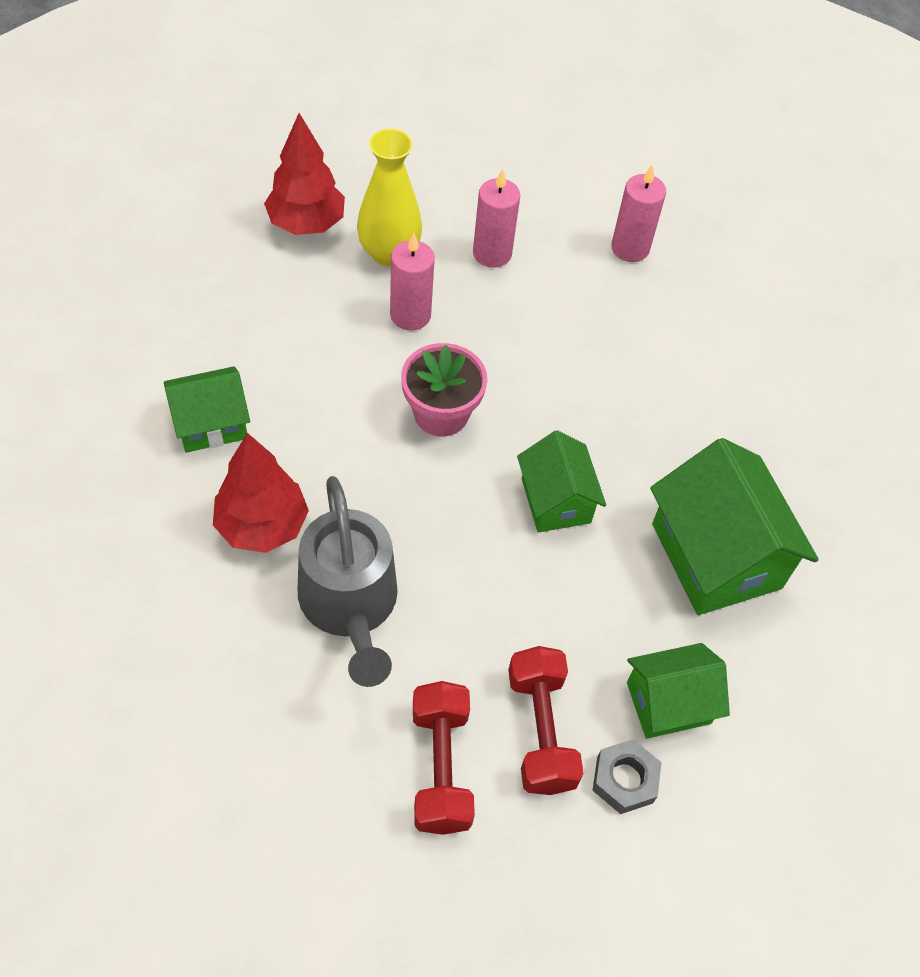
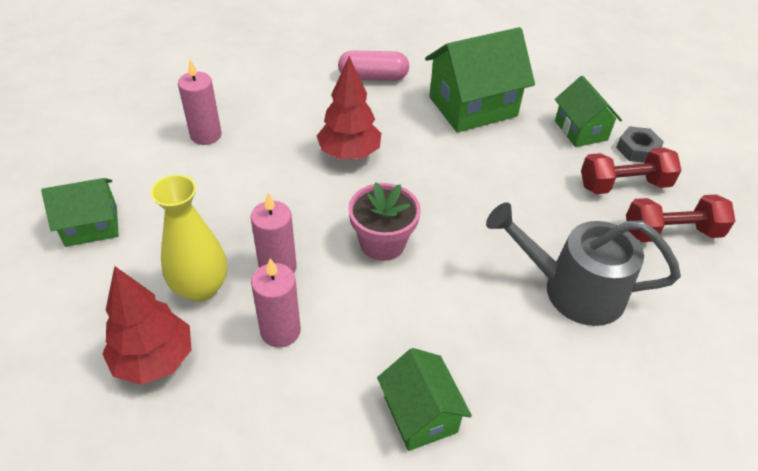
camera: 90 degrees left, 10 degrees down
red tree [213,433,309,553] -> red tree moved to [317,56,381,160]
grey watering can [298,476,398,687] -> grey watering can turned 150 degrees counterclockwise [486,202,681,326]
pink candle [473,169,520,268] -> pink candle moved to [251,258,301,348]
green house [517,430,606,532] -> green house moved to [41,178,119,247]
none -> pink capsule [338,51,409,81]

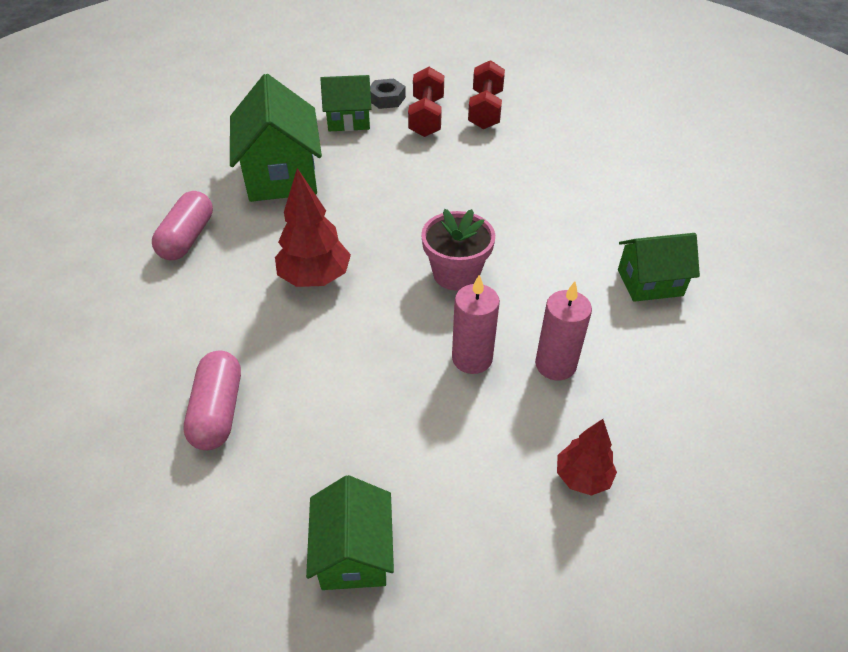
camera: 75 degrees left, 0 degrees up
red tree [102,266,191,385] -> red tree [557,419,617,496], size x0.62
yellow vase [150,175,227,302] -> none
pink candle [178,60,222,145] -> pink capsule [184,350,241,450]
grey watering can [486,202,681,326] -> none

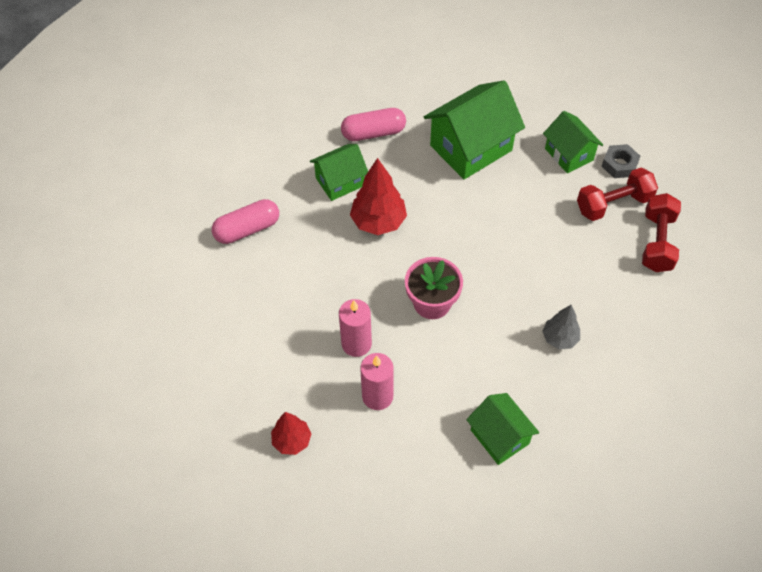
camera: 65 degrees right, 10 degrees up
green house [306,475,394,590] -> green house moved to [310,144,368,201]
red dumbbell [468,60,505,129] -> red dumbbell turned 60 degrees counterclockwise [642,193,681,272]
none -> grey tree [542,305,580,349]

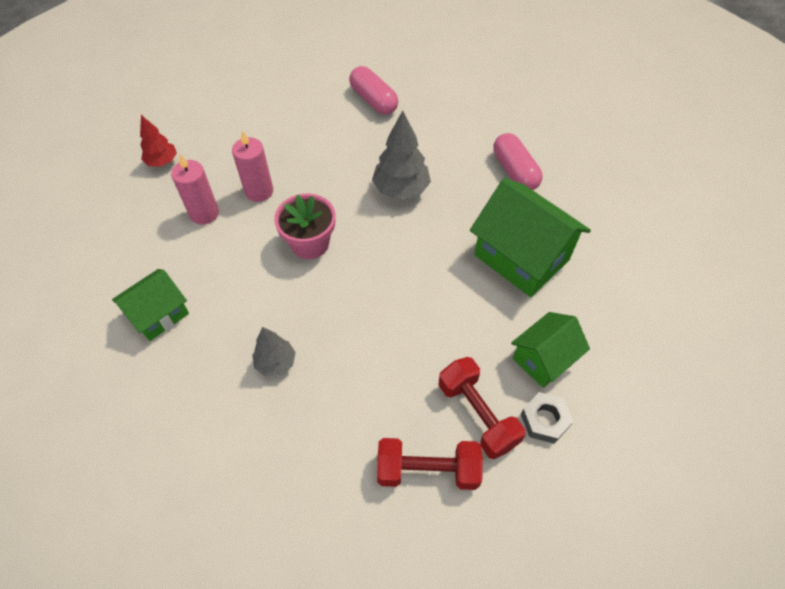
camera: 80 degrees right, 0 degrees up
green house [310,144,368,201] -> none
red tree [350,158,407,235] -> grey tree [372,111,431,200]

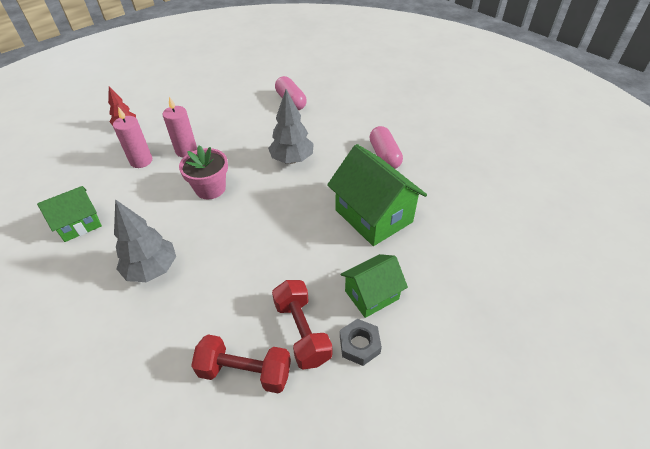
camera: 10 degrees right, 10 degrees down
grey tree [252,327,296,377] -> grey tree [114,199,176,282], size x1.61

